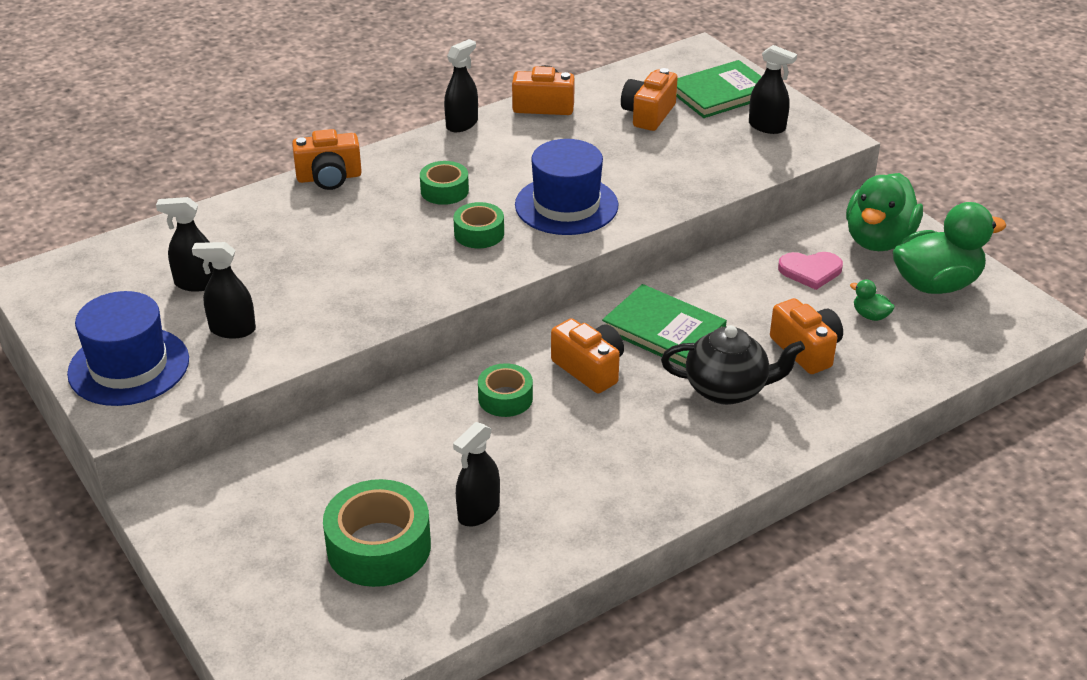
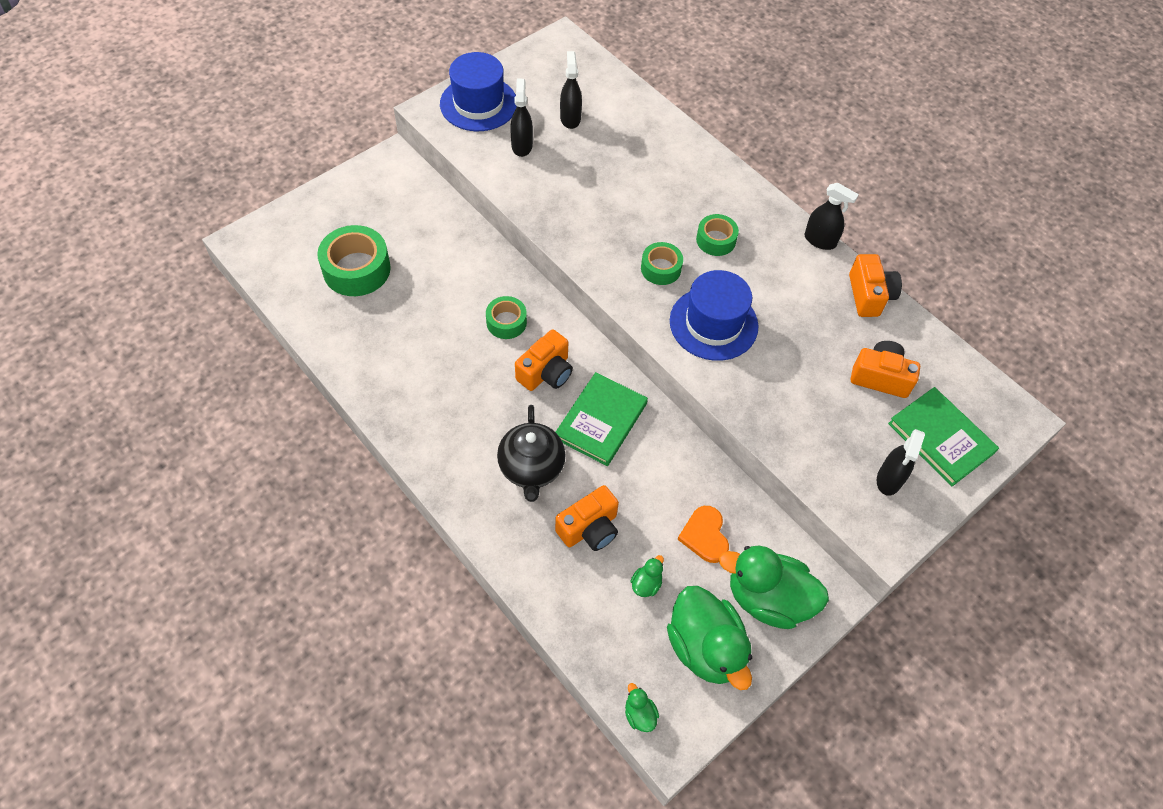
camera: 80 degrees right, 20 degrees up
orange camera [292,129,362,190] -> none
black spray bottle [453,422,500,527] -> none
pink heart [778,252,843,290] -> orange heart [677,506,729,563]
none -> green duck [625,683,659,732]

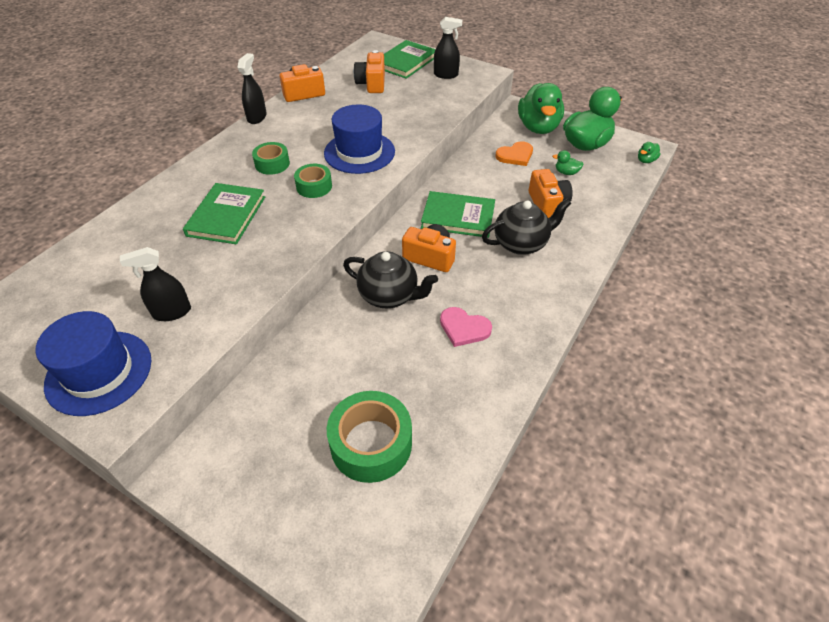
camera: 105 degrees left, 10 degrees down
green tape [486,296,527,339] -> black teapot [343,251,438,308]
orange camera [555,485,619,551] -> orange camera turned 45 degrees clockwise [529,169,573,218]
black spray bottle [560,51,582,129] -> none
none -> green book [183,183,265,244]
none -> pink heart [440,307,492,347]

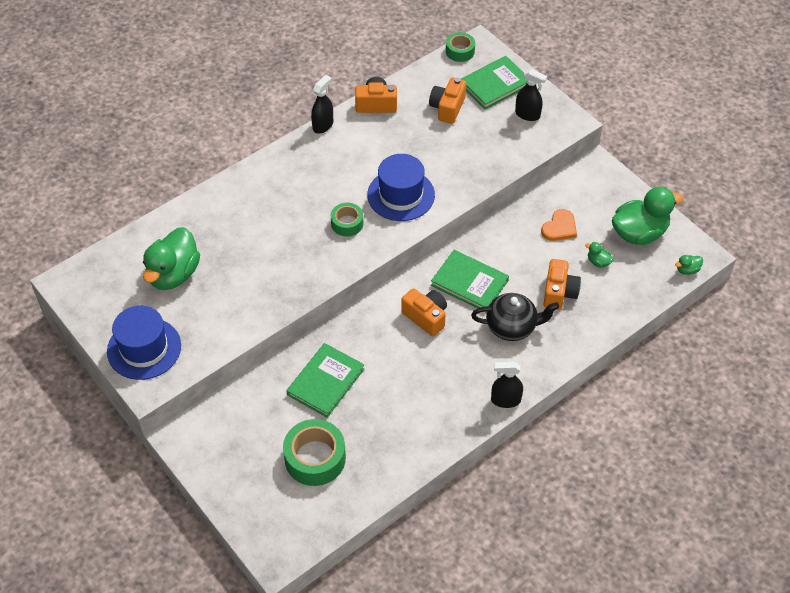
camera: 20 degrees right, 5 degrees up
black spray bottle [120,247,191,321] -> black spray bottle moved to [491,362,523,408]
green book [183,183,265,244] -> green book moved to [287,343,364,418]
green tape [252,142,290,175] -> green tape moved to [446,32,475,62]
black teapot [343,251,438,308] -> none
pink heart [440,307,492,347] -> none
orange heart [495,141,533,166] -> orange heart turned 45 degrees counterclockwise [541,209,577,241]
green duck [518,83,564,134] -> green duck moved to [143,227,200,290]

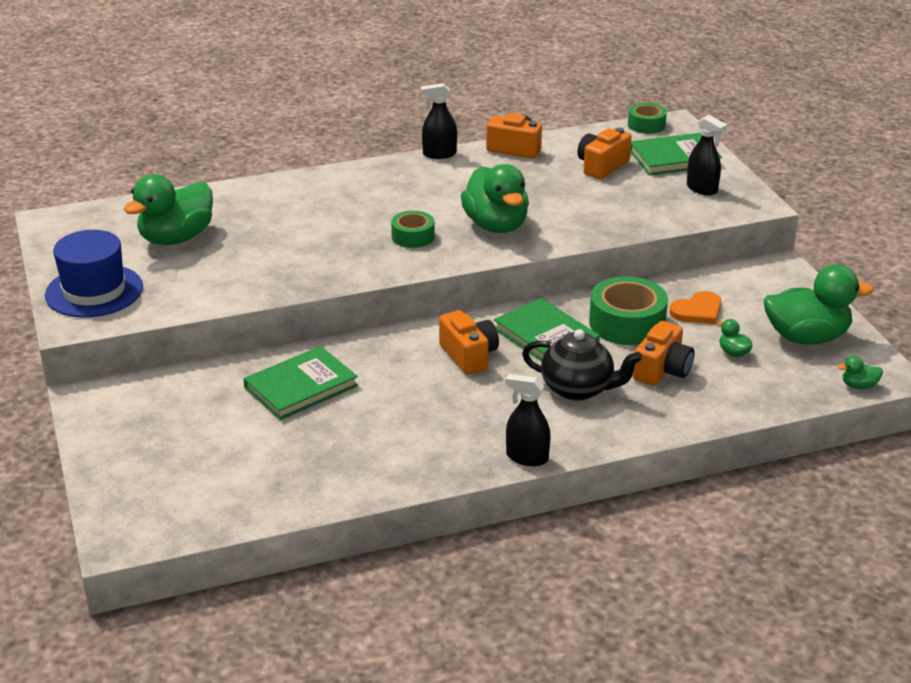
camera: 20 degrees right, 20 degrees down
green tape [283,419,346,486] -> green tape moved to [589,276,668,345]
black spray bottle [311,75,333,134] -> black spray bottle turned 150 degrees counterclockwise [421,83,457,159]
blue hat [367,154,435,221] -> green duck [461,164,529,233]

